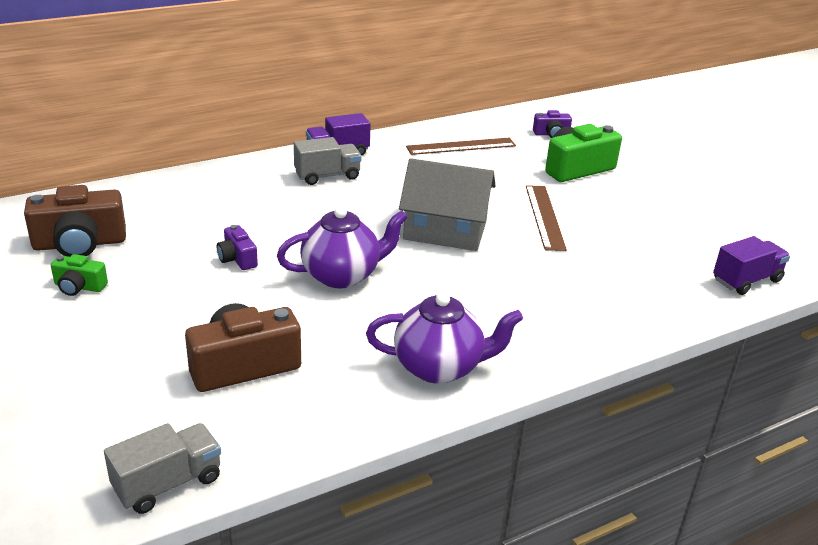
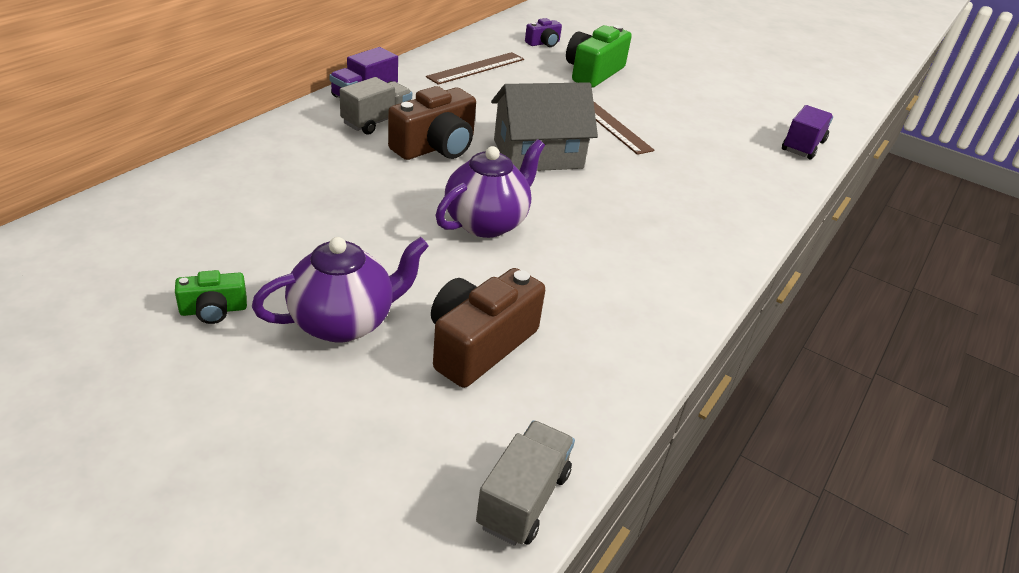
camera: 30 degrees left, 5 degrees up
brown camera [24,185,126,257] -> brown camera moved to [388,86,476,160]
purple camera [217,225,258,270] -> none
purple teapot [366,292,523,384] -> purple teapot moved to [252,237,429,343]

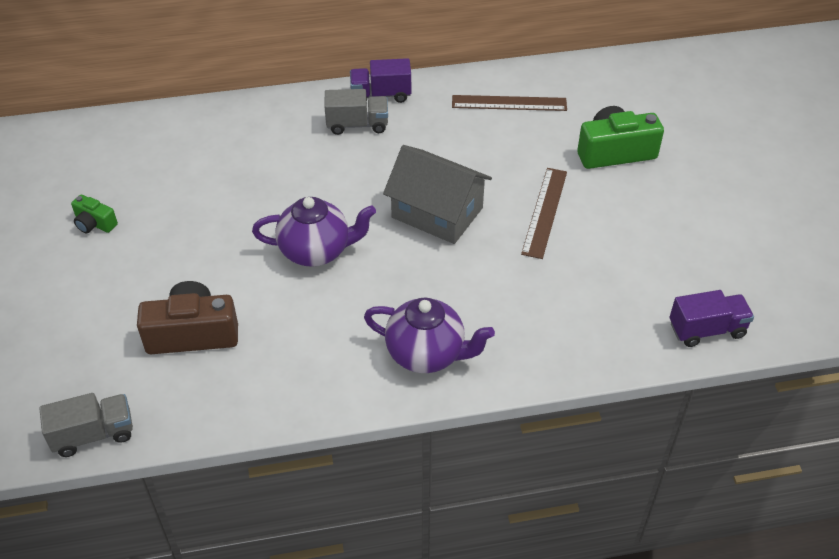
camera: 50 degrees right, 10 degrees up
purple teapot [252,237,429,343] -> purple teapot moved to [364,298,495,373]
brown camera [388,86,476,160] -> none
purple camera [525,18,562,47] -> none

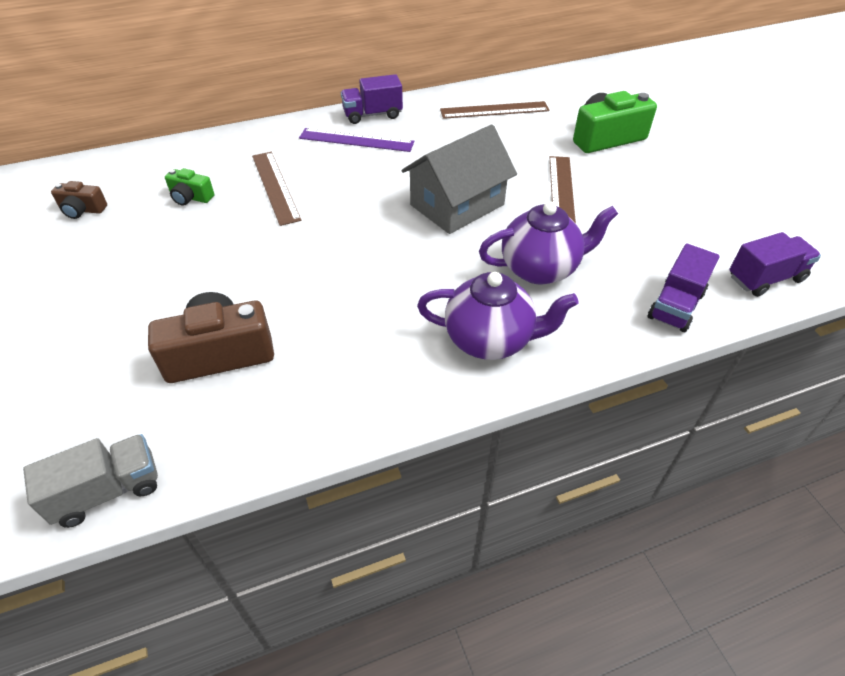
camera: 10 degrees left, 0 degrees up
green camera [71,195,118,233] -> green camera moved to [165,168,214,206]
purple teapot [252,197,376,267] -> purple teapot moved to [479,202,618,285]
grey truck [324,89,388,135] -> purple ruler [299,128,414,152]
grey house [383,145,492,244] -> grey house turned 60 degrees counterclockwise [401,125,517,234]
none -> brown camera [51,181,107,219]
none -> brown ruler [252,152,301,226]
none -> purple truck [648,244,720,332]

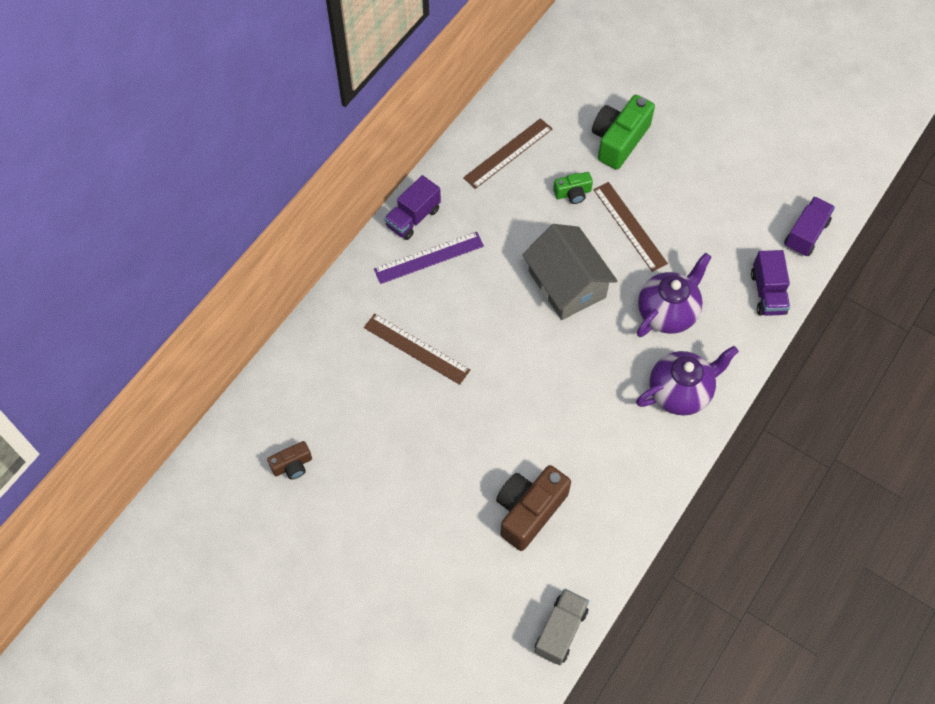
camera: 35 degrees left, 15 degrees up
green camera [165,168,214,206] -> green camera moved to [553,172,593,204]
grey house [401,125,517,234] -> grey house turned 45 degrees counterclockwise [522,224,617,320]

